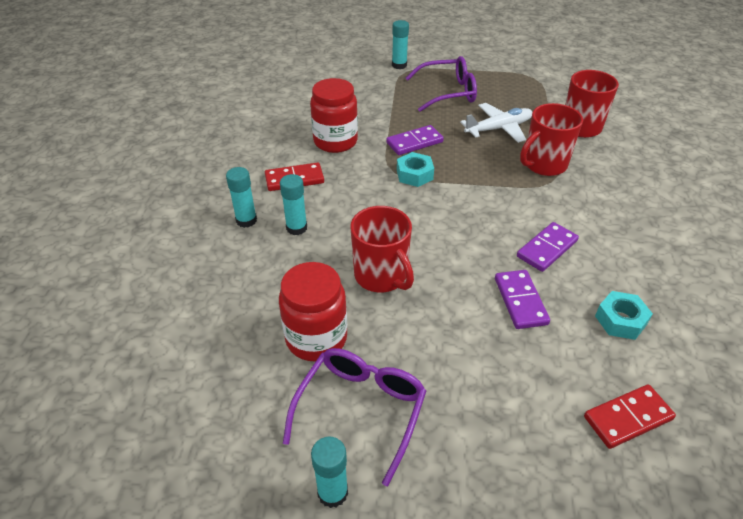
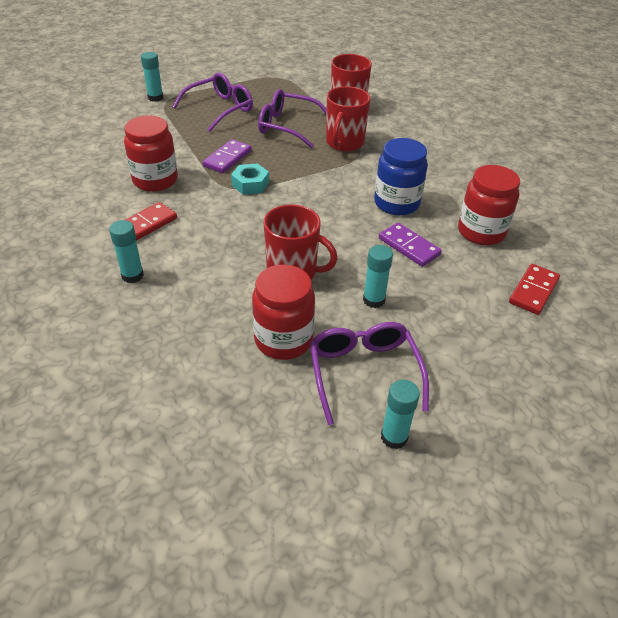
camera: 35 degrees left, 0 degrees up
turquoise glue stick [280,174,307,235] -> turquoise glue stick moved to [363,245,393,308]
white plane [460,103,533,143] -> purple glasses [258,89,327,148]
purple domino [517,222,579,272] -> blue jar [374,138,428,215]
turquoise nut [595,291,653,340] -> red jar [458,165,520,245]

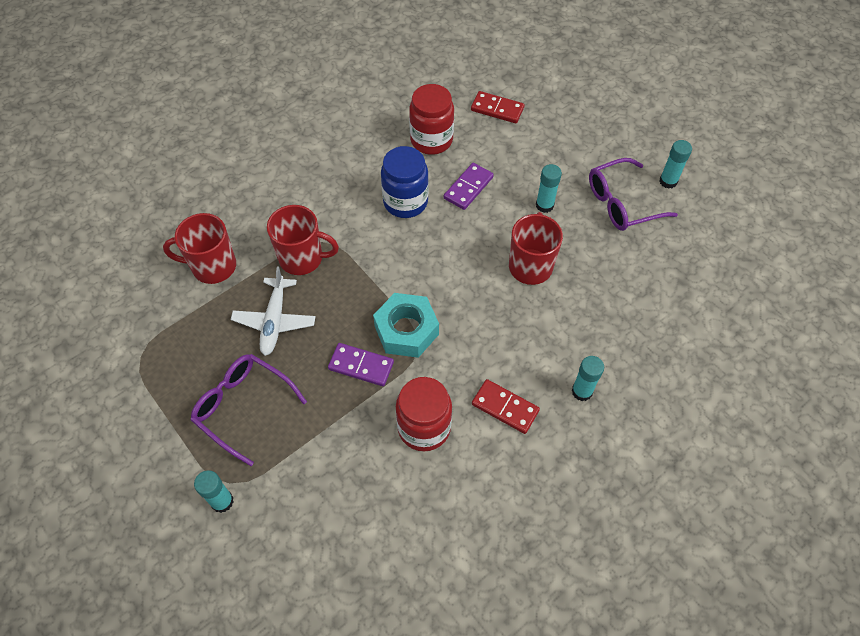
camera: 100 degrees left, 15 degrees up
turquoise nut [231,164,269,195] -> turquoise nut [373,293,439,358], size x1.58
red jar [252,265,315,360] -> none
purple glasses [258,89,327,148] -> white plane [231,267,315,356]

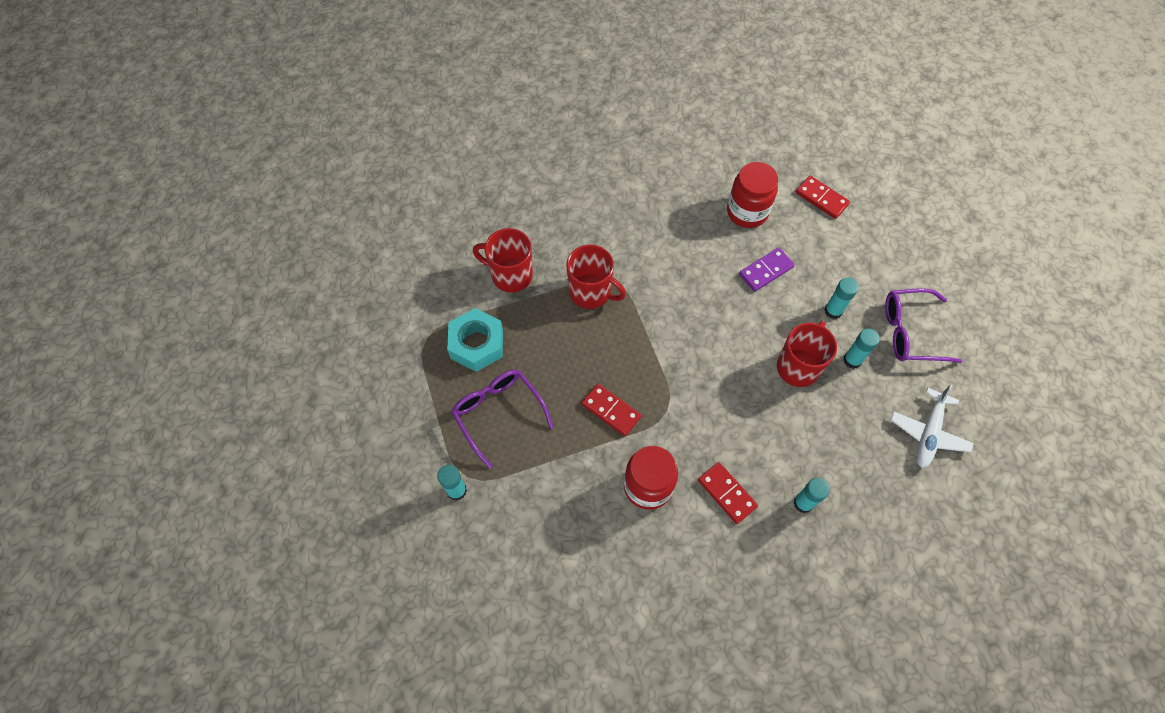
camera: 20 degrees right, 5 degrees up
white plane [231,267,315,356] -> white plane moved to [891,384,974,468]
purple domino [328,343,394,386] -> red domino [582,384,641,436]
turquoise nut [373,293,439,358] -> turquoise nut moved to [447,308,503,372]
blue jar [381,146,429,218] -> none
turquoise glue stick [659,140,692,189] -> turquoise glue stick moved to [843,329,880,369]

